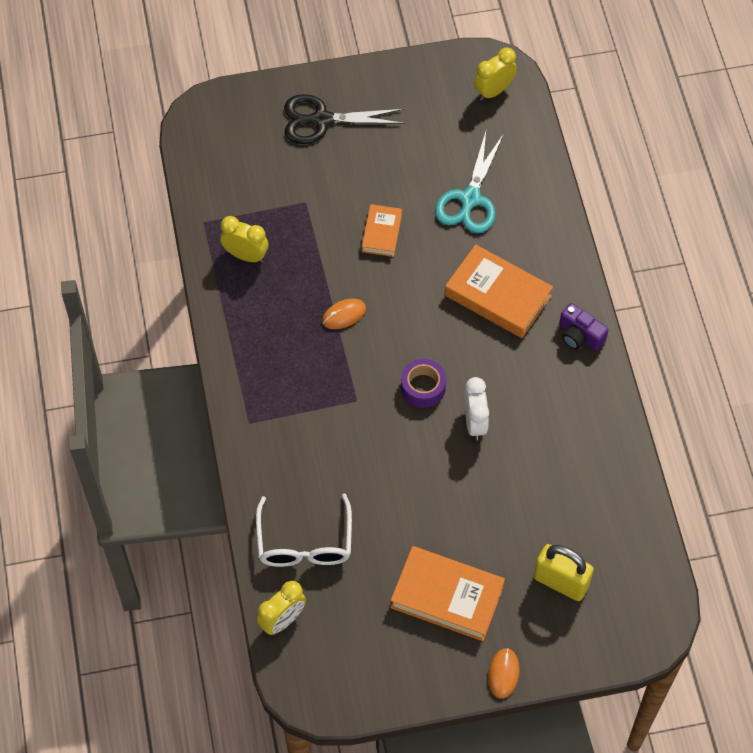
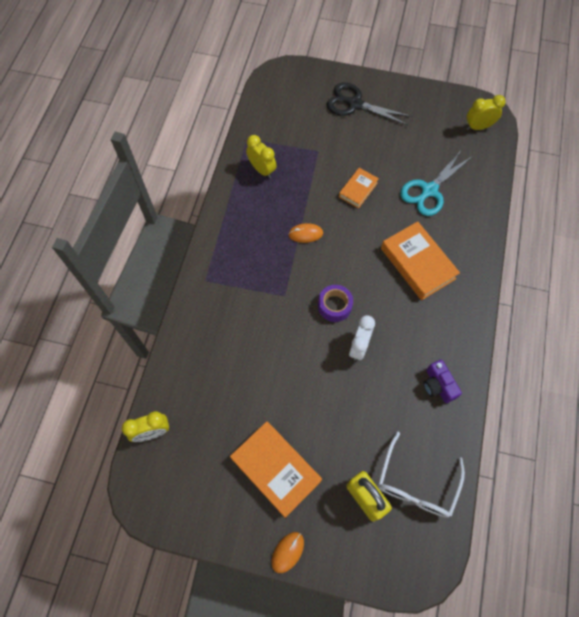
camera: 25 degrees right, 5 degrees up
white glasses [256,493,352,567] -> white glasses moved to [378,432,465,518]
purple camera [559,303,609,350] -> purple camera moved to [423,360,462,403]

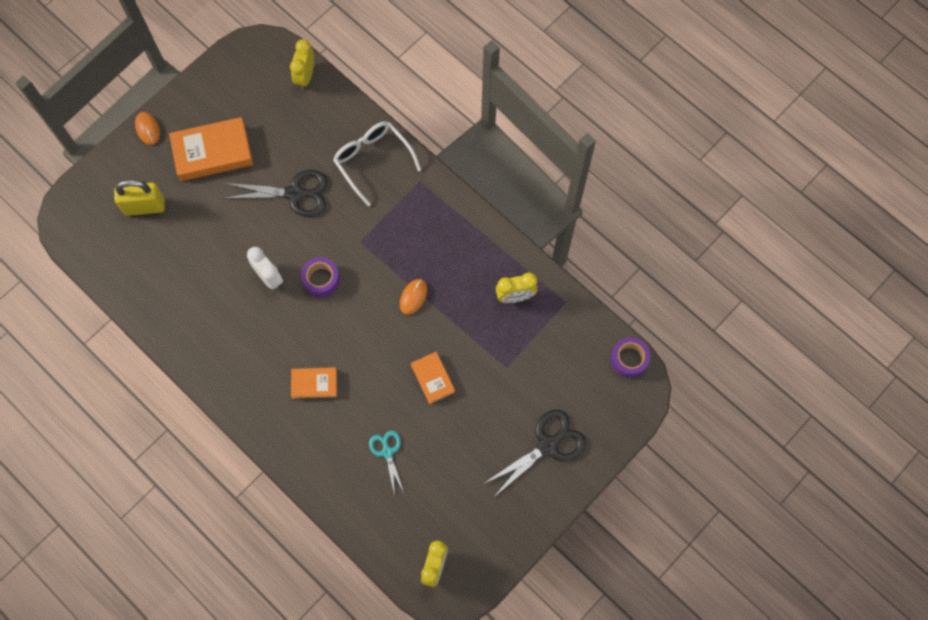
camera: 120 degrees right, 5 degrees up
white glasses [378,432,465,518] -> white glasses moved to [333,121,421,206]
orange book [381,221,460,300] -> orange book [291,367,337,399], size x0.57
turquoise scissors [400,151,473,216] -> turquoise scissors [369,430,404,496], size x0.59
purple camera [423,360,462,403] -> none
none -> black scissors [223,170,328,217]
none -> purple tape [611,337,651,378]

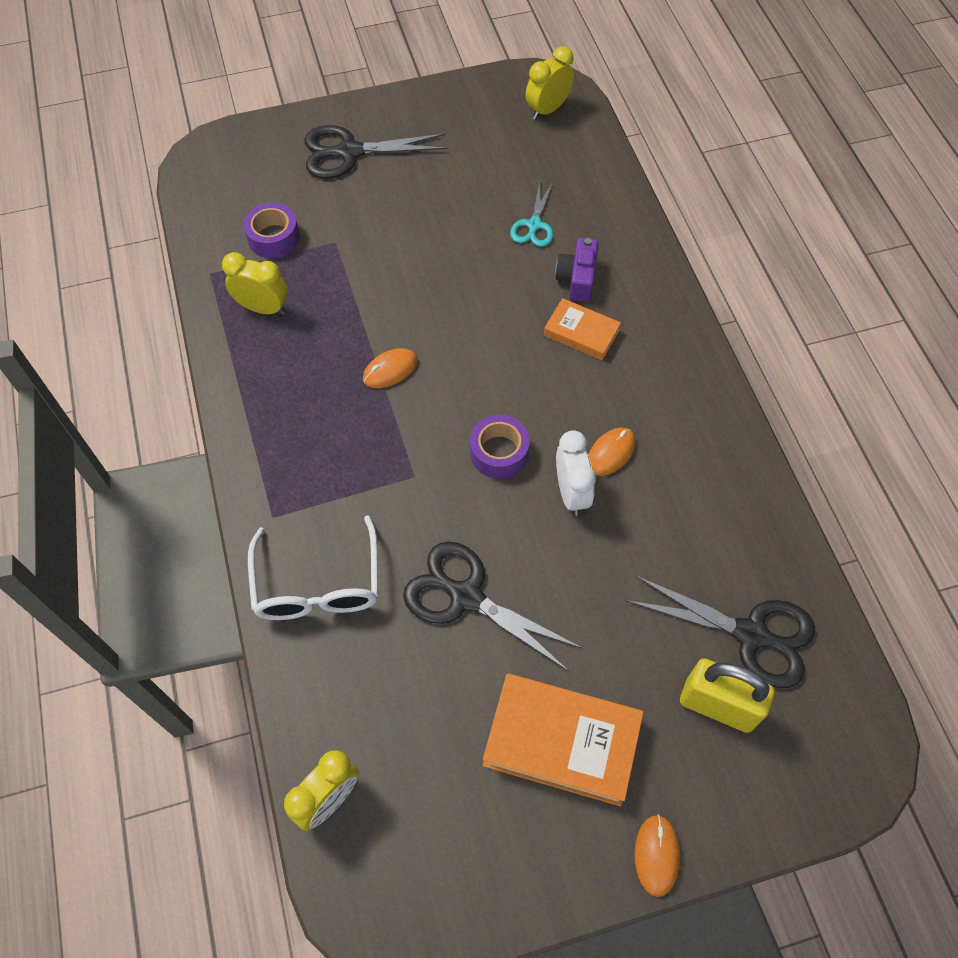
camera: 150 degrees left, 10 degrees down
orange book [411,352,455,404] -> none
purple tape [611,337,651,378] -> purple tape moved to [243,203,300,258]
none -> purple camera [555,237,599,302]
none -> orange mouse [588,428,636,476]
none -> black scissors [626,575,815,688]

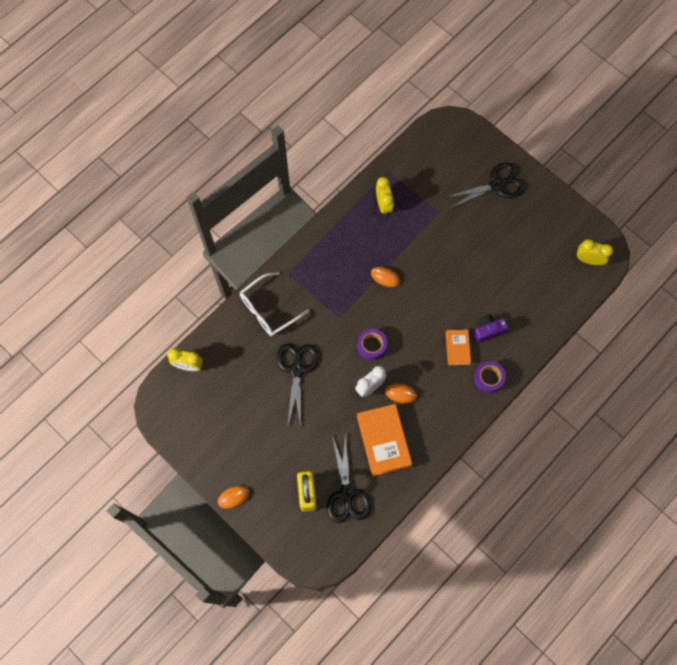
camera: 60 degrees right, 10 degrees up
purple tape [243,203,300,258] -> purple tape moved to [474,361,506,393]
black scissors [304,125,448,179] -> black scissors turned 105 degrees clockwise [445,163,525,209]
orange book [483,673,643,806] -> orange book moved to [357,404,412,476]
turquoise scissors [510,182,553,247] -> none

